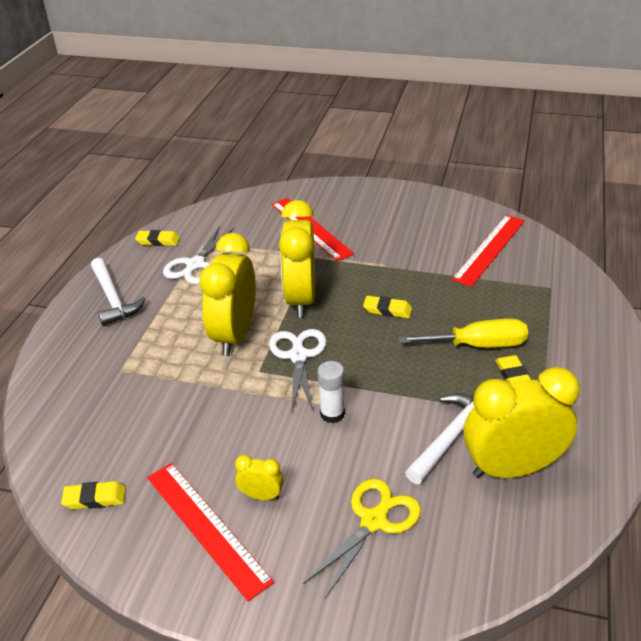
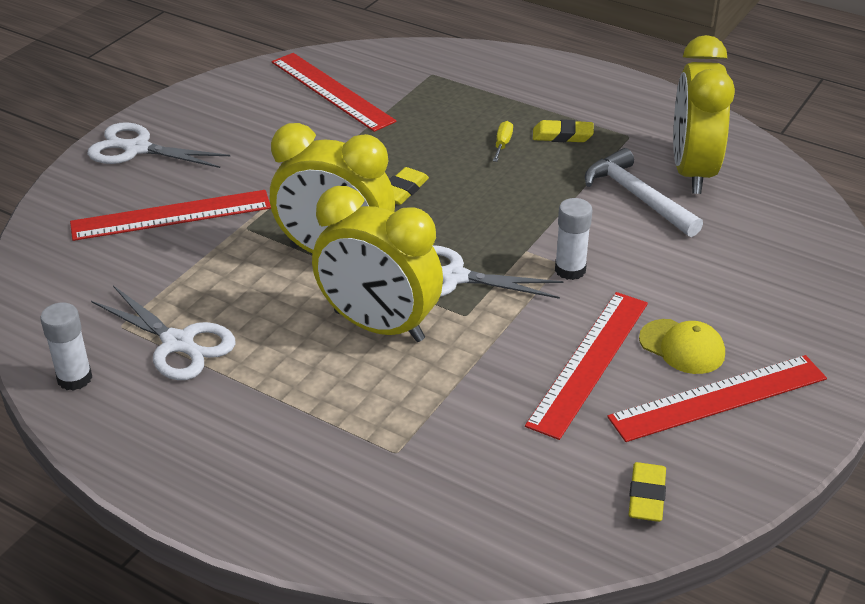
camera: 75 degrees left, 0 degrees up
white hammer [91,258,146,326] -> none
yellow eraser [135,230,180,246] -> white glue stick [40,303,92,391]
yellow clock [235,455,284,500] -> yellow cap [639,319,725,374]
yellow scissors [303,479,421,599] -> none
yellow screwdriver [399,319,528,348] -> yellow screwdriver [493,121,513,162], size x0.44
none -> white scissors [87,122,230,168]
none -> red ruler [525,292,648,440]

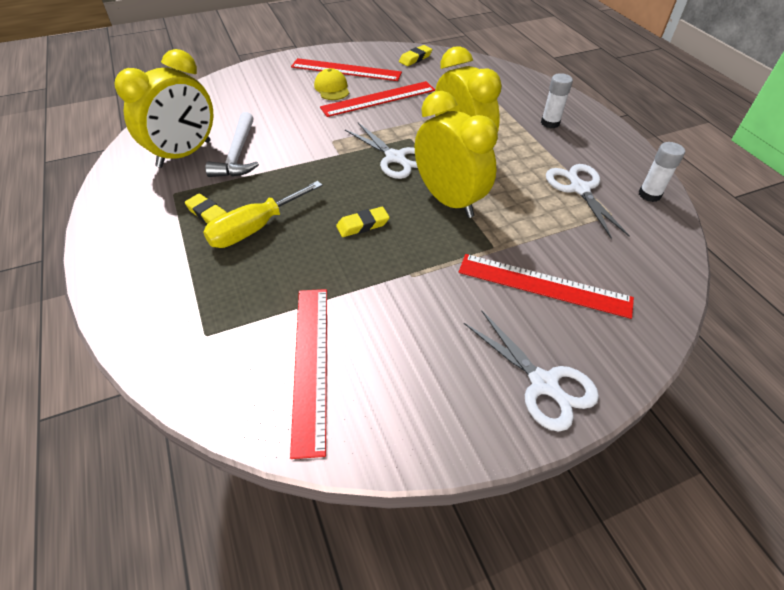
camera: 145 degrees left, 10 degrees up
yellow screwdriver [493,121,513,162] -> yellow screwdriver [203,181,323,248], size x2.26
white glue stick [555,198,592,280] -> white glue stick moved to [541,73,573,128]

